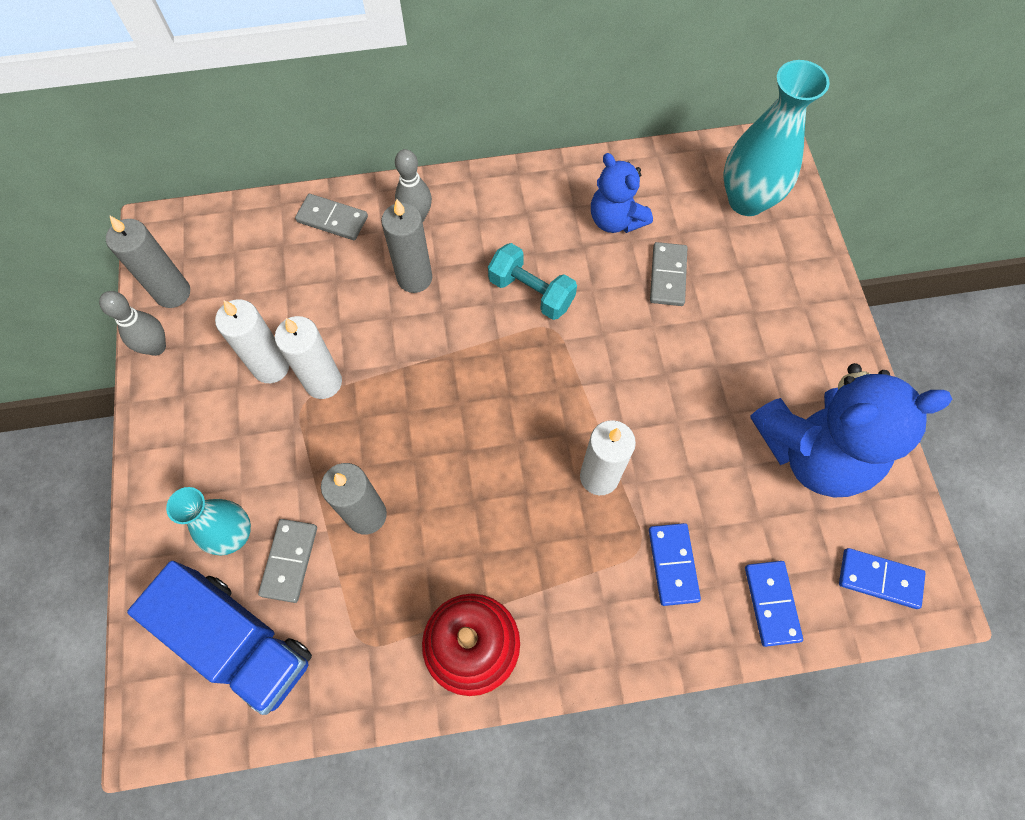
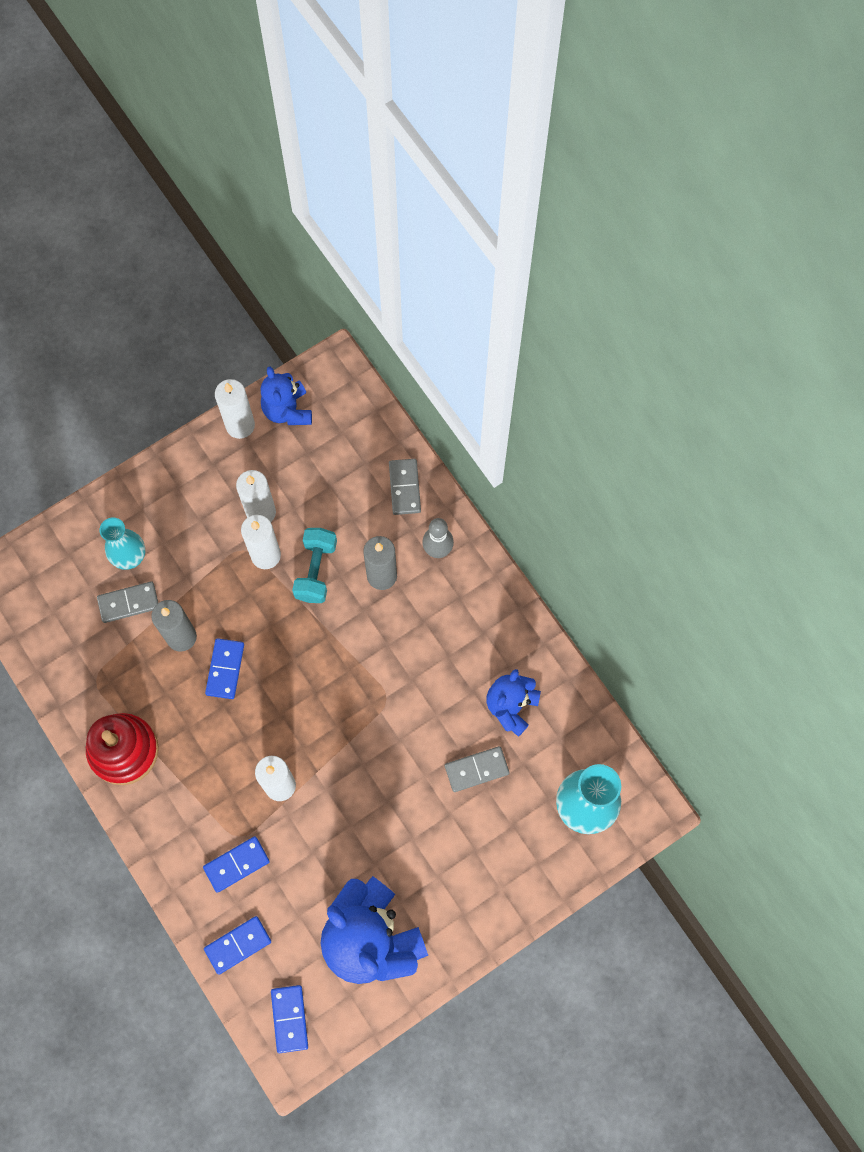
camera: 65 degrees right, 5 degrees up
grey bowling pin [99,291,166,356] -> white candle [215,379,255,439]
grey candle [106,215,190,308] -> blue teddy bear [261,367,312,425]
blue truck [127,561,312,715] -> none
turquoise dumbbell [488,243,577,320] -> turquoise dumbbell moved to [292,528,337,603]
none -> blue domino [205,638,244,699]

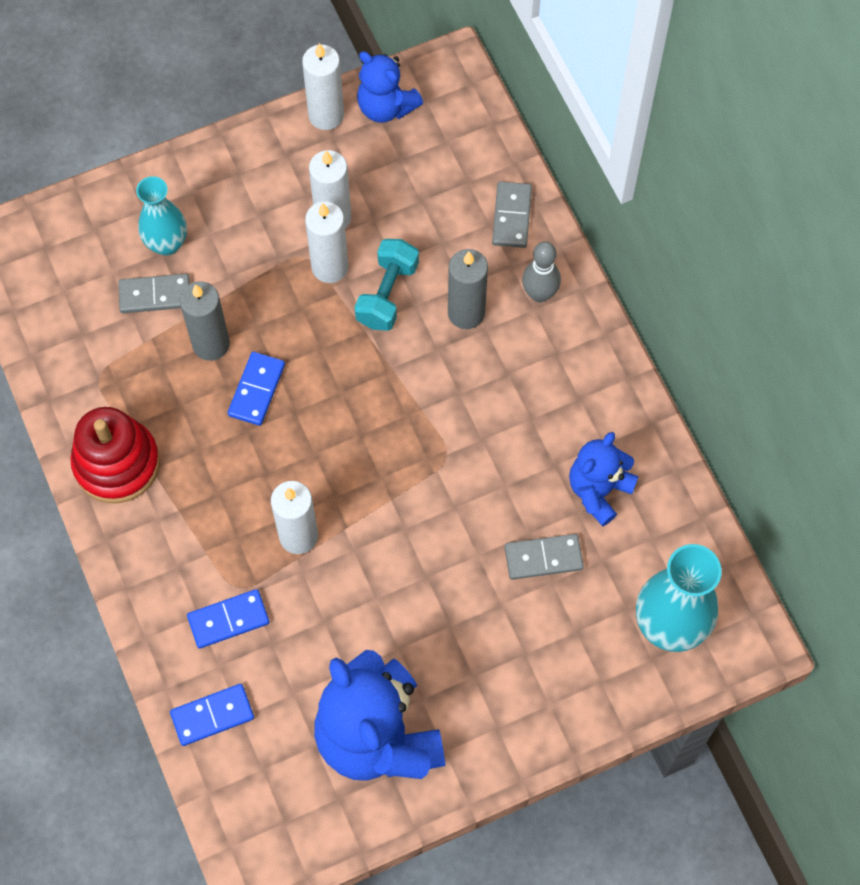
camera: 10 degrees right, 5 degrees down
blue teddy bear [261,367,312,425] -> blue teddy bear turned 45 degrees counterclockwise [357,51,423,123]
blue domino [271,985,308,1053] -> none

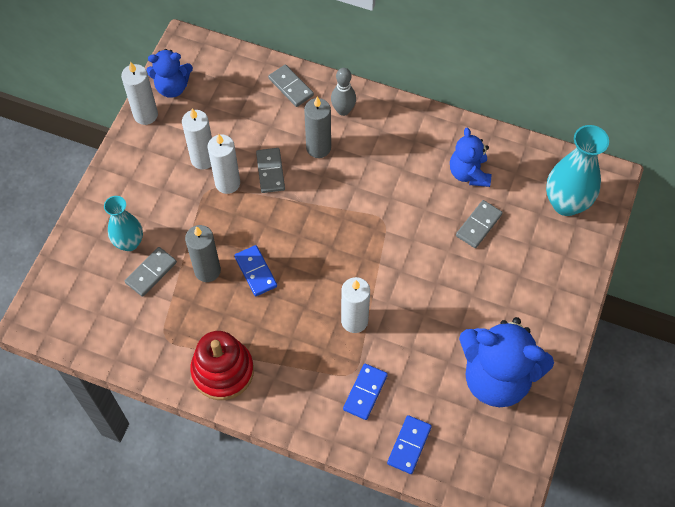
camera: 45 degrees left, 5 degrees down
turquoise dumbbell [355,239,419,331] -> grey domino [256,148,285,193]

